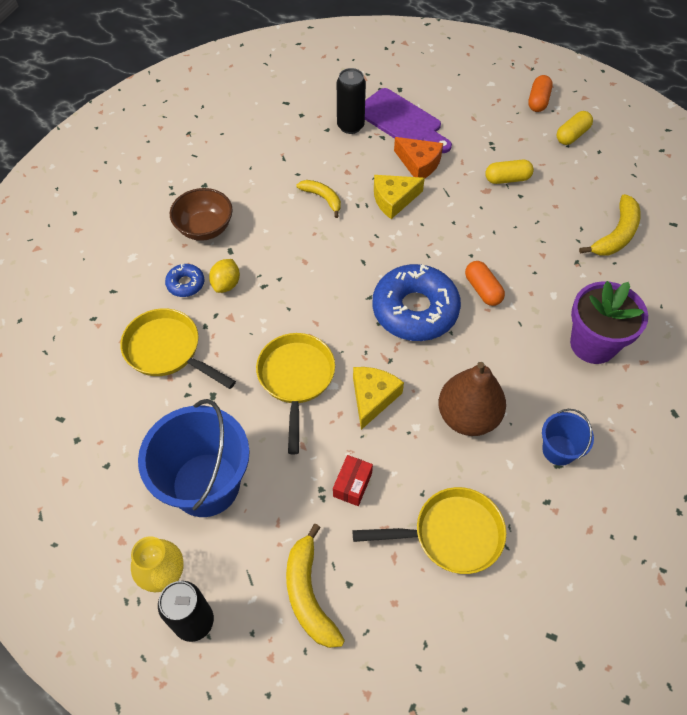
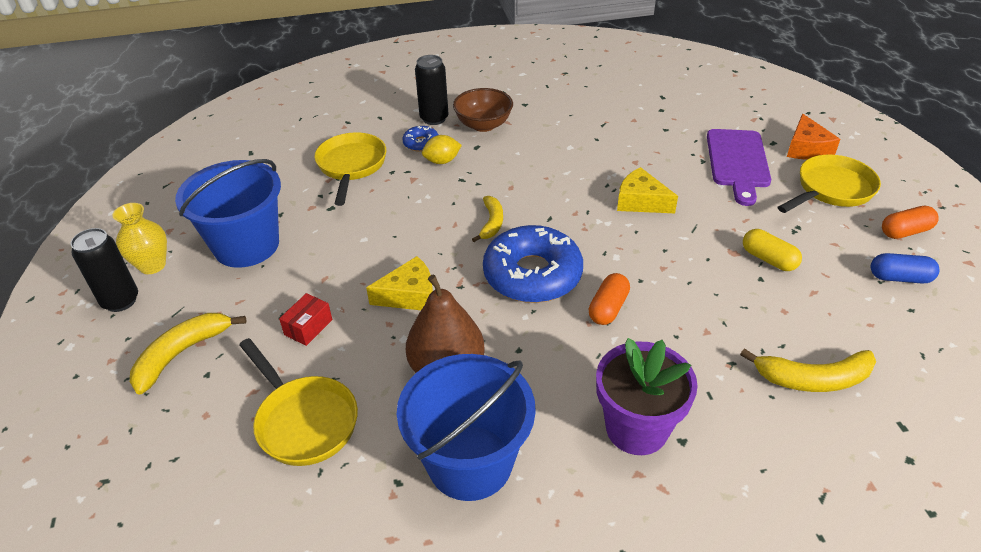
camera: 55 degrees right, 15 degrees down
yellow pan [256,333,335,454] -> yellow pan moved to [778,154,881,213]
yellow banana [296,180,341,218] -> yellow banana moved to [472,196,503,242]
red box [333,455,373,506] -> red box turned 45 degrees counterclockwise [279,293,332,346]
black can [337,68,366,134] -> black can moved to [415,55,449,125]
orange cheese [394,137,443,178] -> orange cheese moved to [787,114,840,160]
blue bucket [542,409,594,466] -> blue bucket [397,354,536,501], size x2.01
yellow capsule [556,111,593,145] -> blue capsule [871,253,940,283]

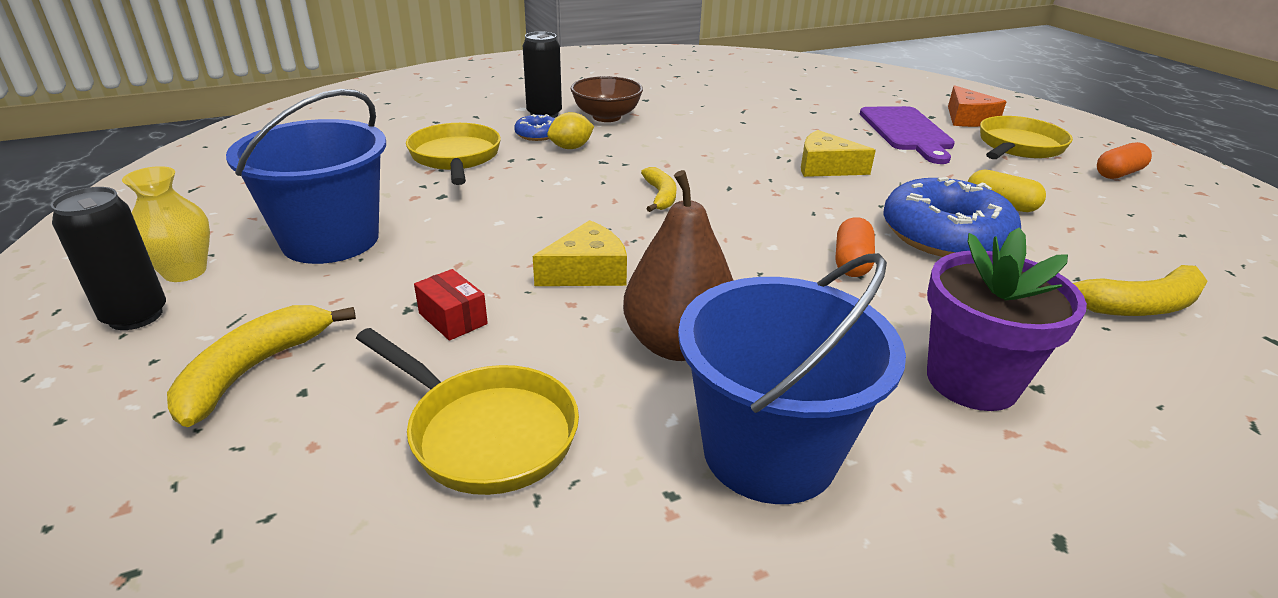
camera: 15 degrees left, 10 degrees down
red box [279,293,332,346] -> red box turned 60 degrees counterclockwise [414,269,488,341]
blue donut [483,225,583,303] -> blue donut moved to [883,177,1021,257]
blue capsule [871,253,940,283] -> none

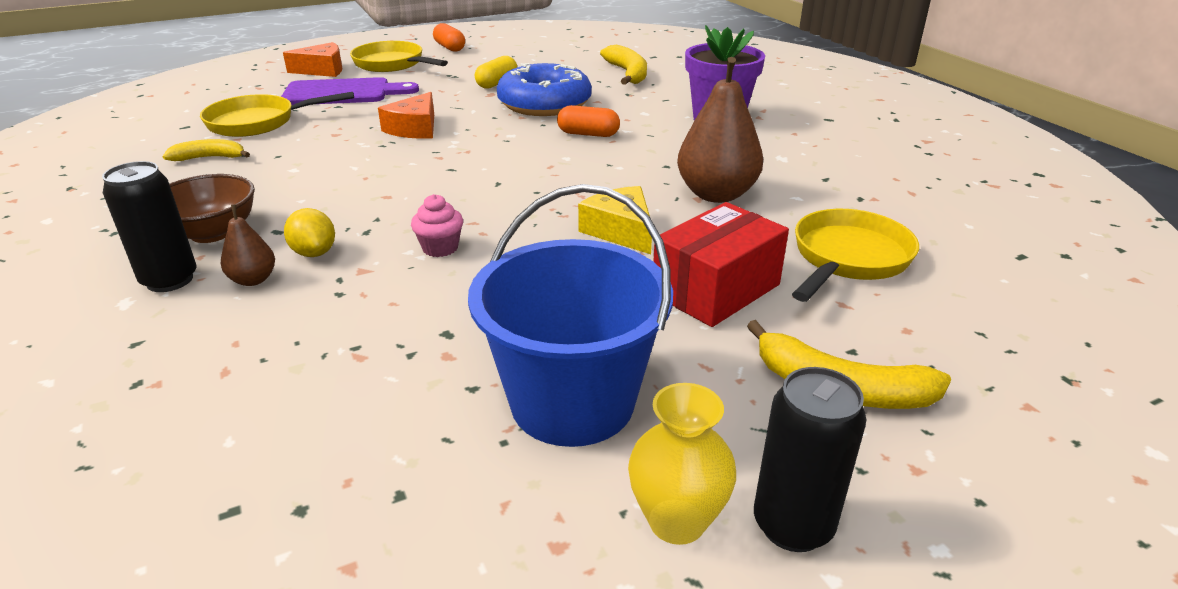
camera: 90 degrees left, 0 degrees up
yellow pan [406,123,501,185] -> yellow pan moved to [200,92,354,137]
red box [414,269,488,341] -> red box [653,202,789,327], size x1.90
blue donut [514,114,555,141] -> brown pear [221,205,275,286]
yellow banana [641,167,677,212] -> yellow banana moved to [162,139,250,161]
blue bucket [678,253,906,504] -> none
yellow cheese [801,130,876,177] -> orange cheese [378,92,434,139]
none -> pink cupcake [411,194,463,257]

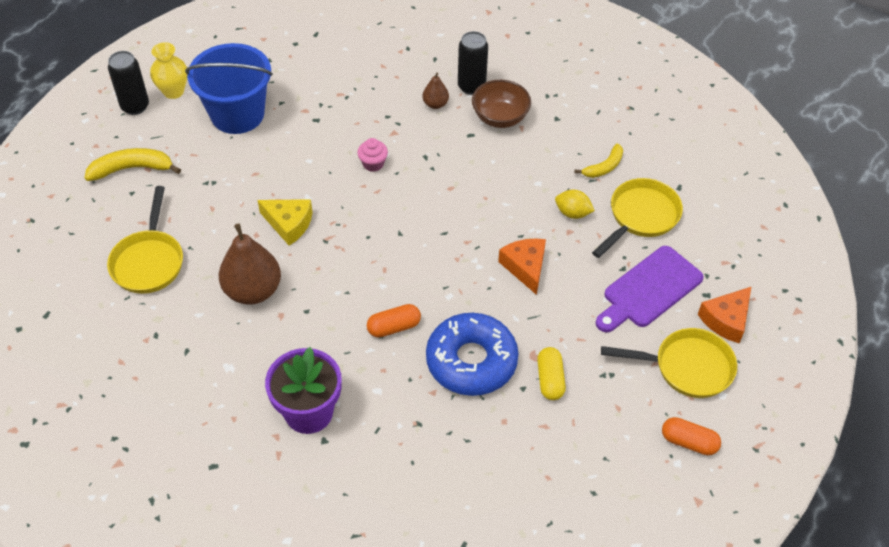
camera: 145 degrees right, 20 degrees up
yellow lemon [284,208,335,257] -> yellow lemon moved to [555,190,595,219]
yellow banana [600,45,647,85] -> none
red box [653,202,789,327] -> none

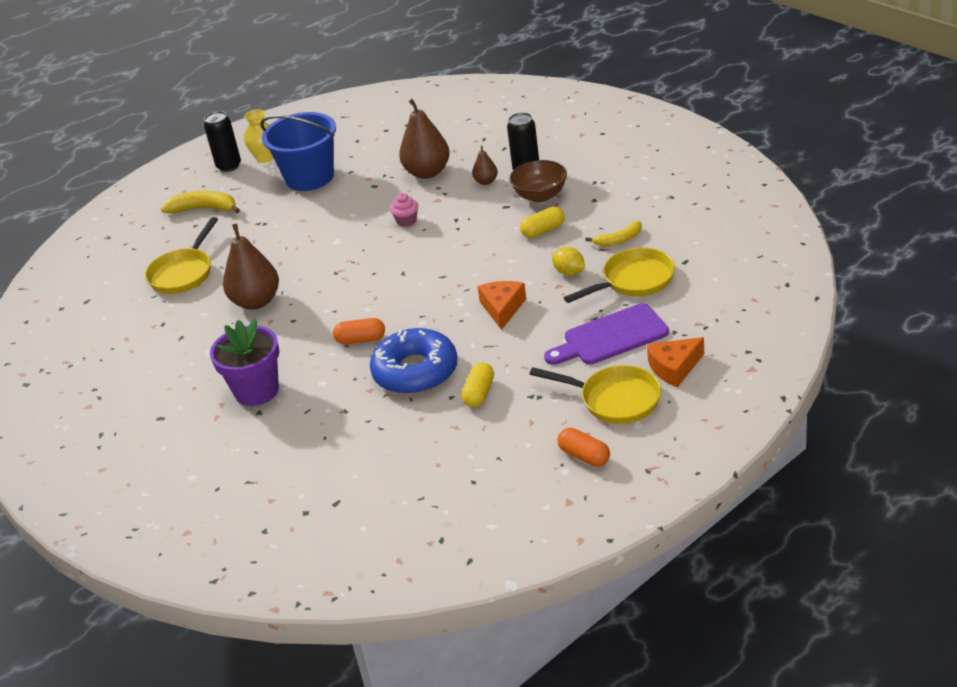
camera: 25 degrees right, 15 degrees down
yellow cheese [257,199,313,246] -> none
none -> brown pear [399,99,450,179]
none -> yellow capsule [520,207,565,238]

